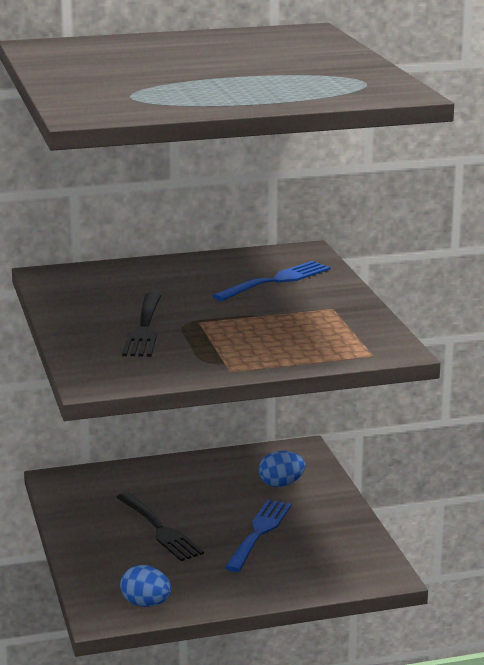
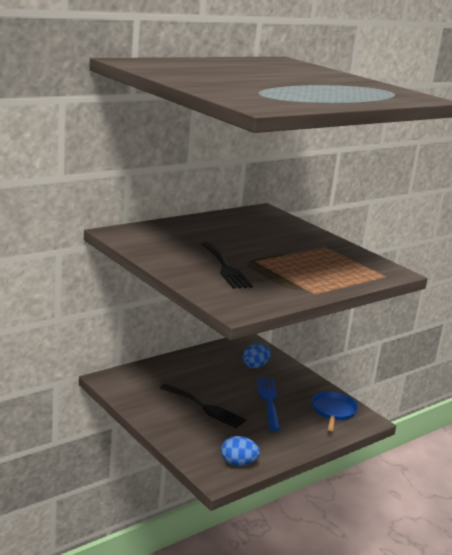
camera: 25 degrees left, 0 degrees up
blue fork [213,261,330,301] -> none
none -> blue pan [312,391,358,431]

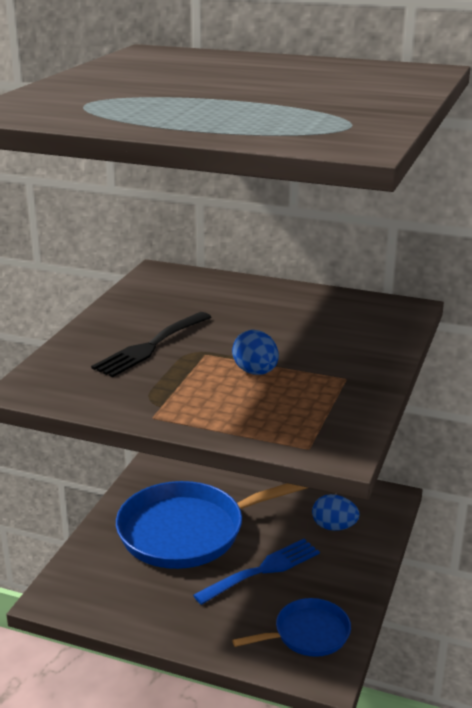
camera: 60 degrees right, 5 degrees up
black fork [160,384,247,428] -> blue pan [116,481,307,569]
blue egg [221,436,260,466] -> blue egg moved to [232,330,279,375]

